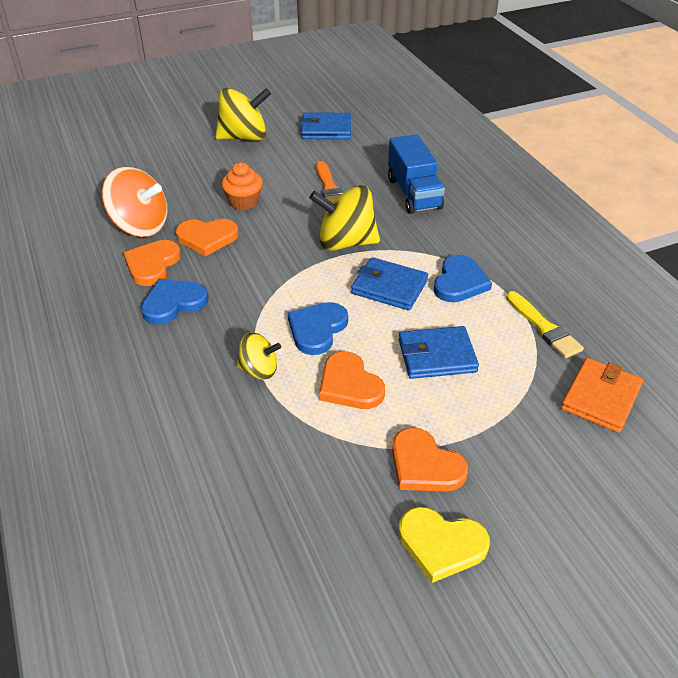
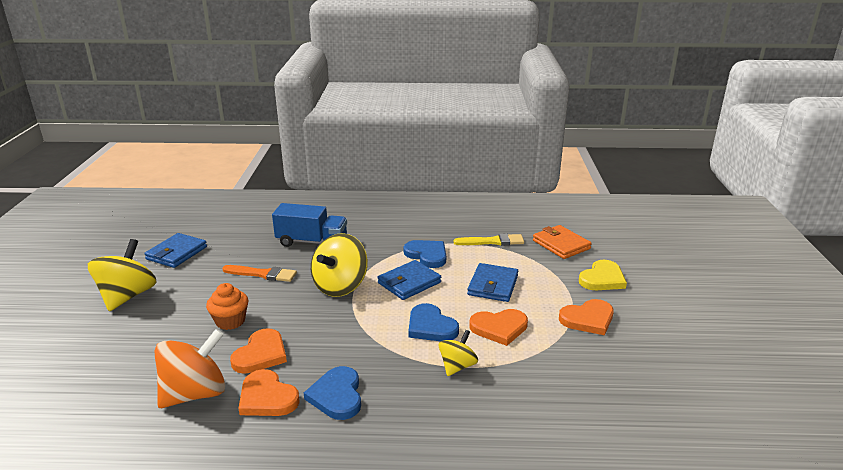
camera: 65 degrees left, 15 degrees down
yellow heart [398,507,490,583] -> yellow heart moved to [579,260,627,290]

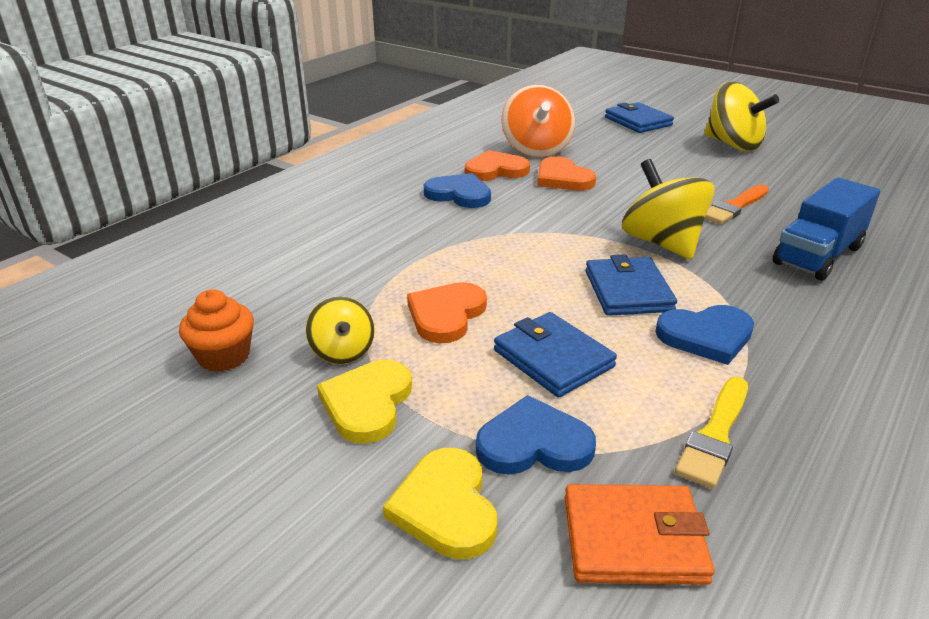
camera: 125 degrees right, 5 degrees up
blue wallet [144,233,207,268] -> blue wallet moved to [605,102,674,133]
orange cupcake [206,283,248,330] -> orange cupcake moved to [179,289,254,372]
blue heart [408,303,459,341] -> blue heart moved to [476,395,596,475]
yellow spinning top [439,330,478,376] -> yellow spinning top moved to [306,296,375,364]
orange heart [559,299,614,335] -> yellow heart [317,360,412,444]

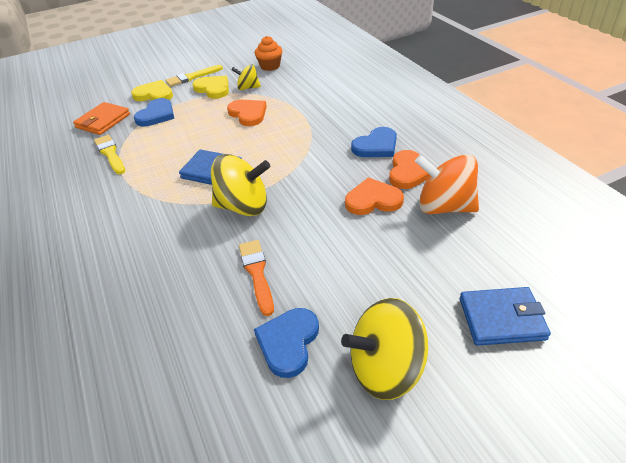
camera: 120 degrees right, 10 degrees up
blue wallet [494,312,617,398] -> none
blue heart [655,305,754,365] -> blue heart moved to [254,308,319,378]
blue truck [773,177,880,281] -> none
none -> yellow brush [165,65,223,87]

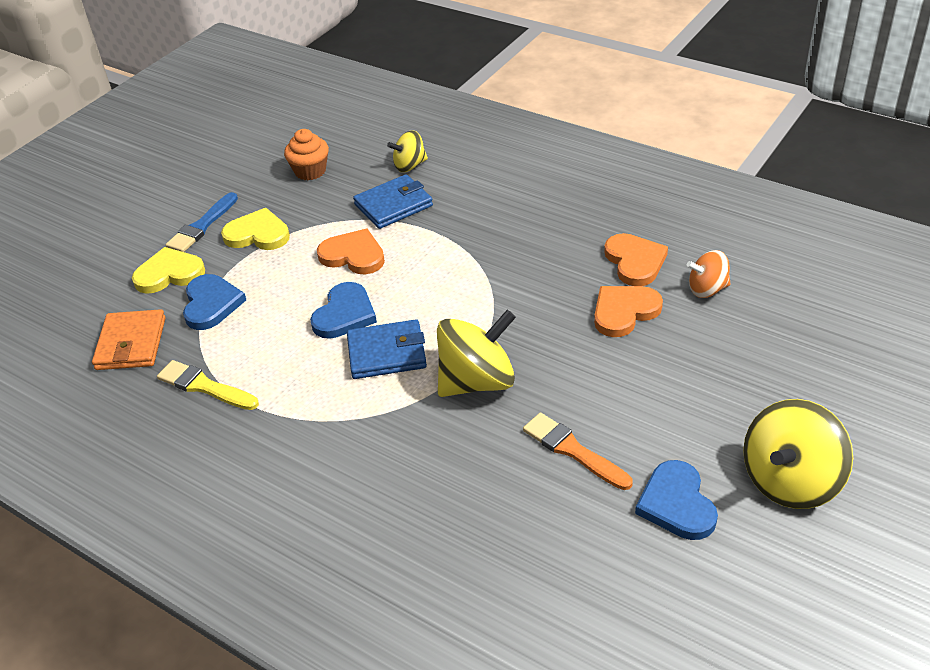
camera: 30 degrees left, 0 degrees up
yellow brush [165,65,223,87] -> blue brush [166,192,238,252]
yellow spinning top [232,64,261,90] -> yellow spinning top moved to [387,130,428,172]
blue heart [351,127,397,157] -> blue heart moved to [310,282,377,339]
orange spinning top [415,154,479,214] -> orange spinning top [687,250,731,298], size x0.57
blue wallet [460,287,551,346] -> blue wallet moved to [353,174,433,229]

